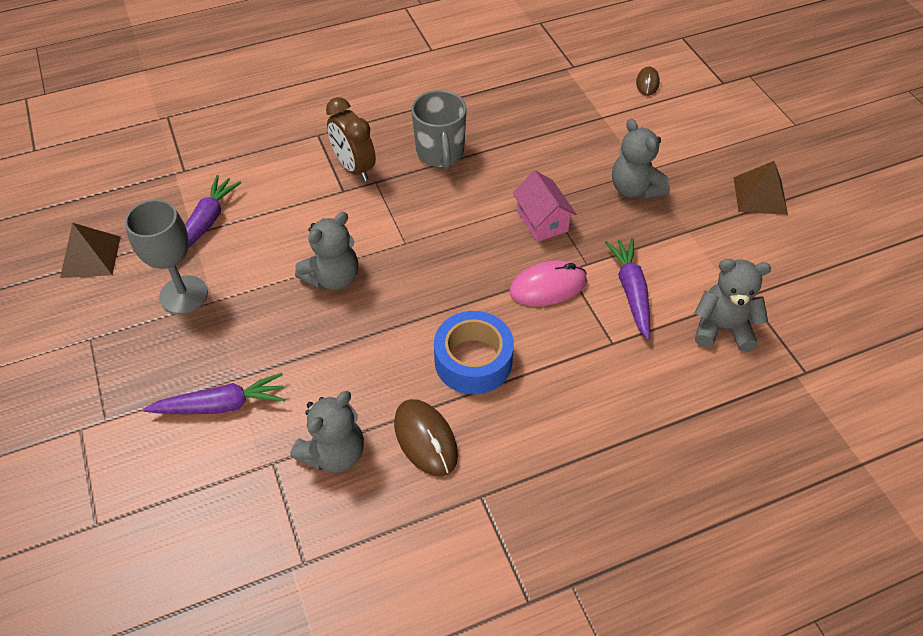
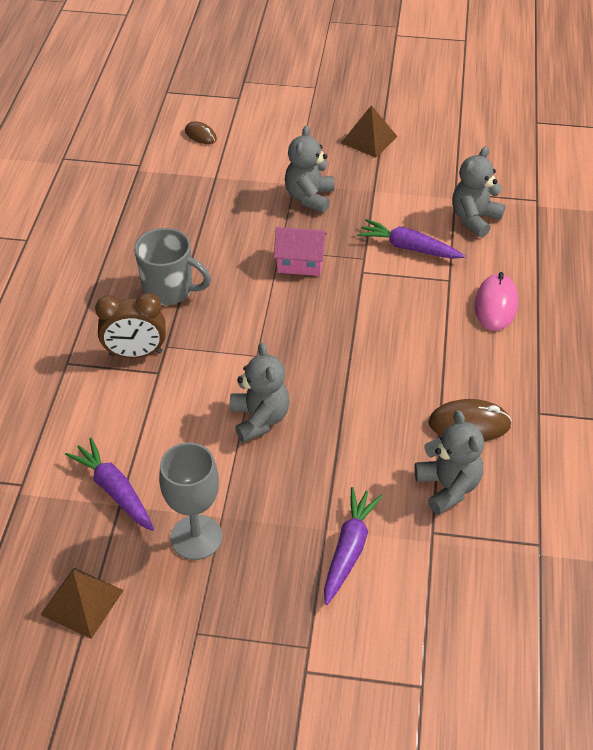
camera: 60 degrees left, 5 degrees down
blue tape [434,311,514,394] -> none
pink mouse [509,260,587,306] -> pink mouse moved to [474,272,518,331]
grey teddy bear [612,119,670,200] -> grey teddy bear turned 105 degrees clockwise [285,125,334,213]

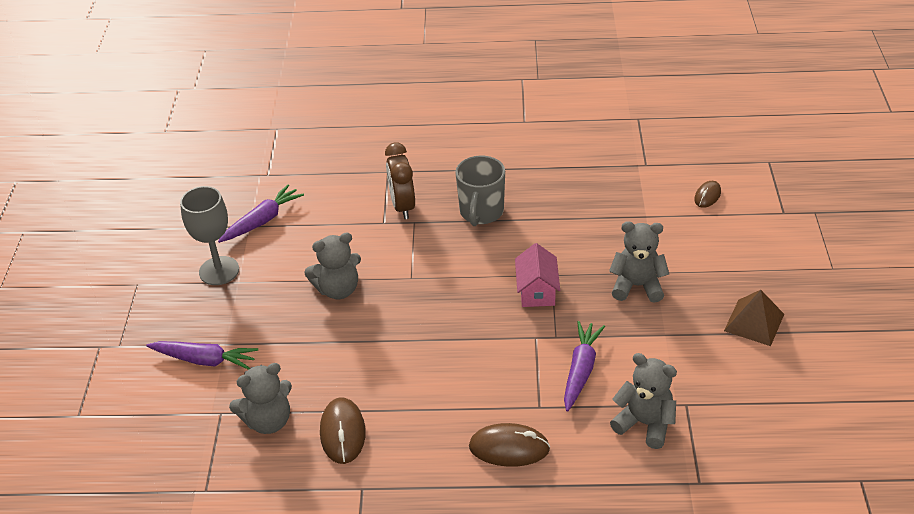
camera: 85 degrees right, 5 degrees down
brown pyramid [40,568,124,639] -> none
pink mouse [474,272,518,331] -> brown mouse [469,423,550,467]

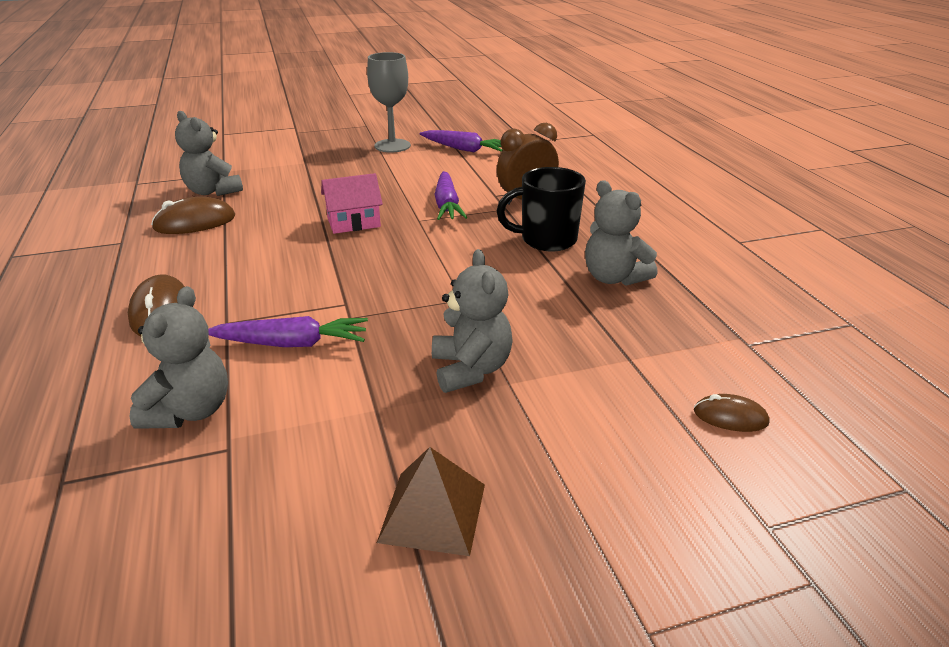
camera: 70 degrees right, 10 degrees down
purple carrot [146,341,258,370] -> purple carrot moved to [435,171,467,220]
grey teddy bear [304,232,361,299] -> grey teddy bear moved to [585,180,658,286]
grey mug [455,155,505,226] -> black mug [497,167,586,251]
pink house [515,243,560,307] -> pink house moved to [321,173,383,234]

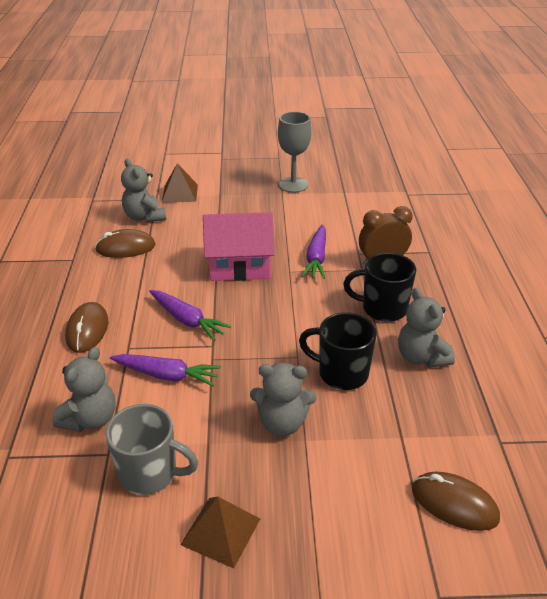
camera: 15 degrees right, 5 degrees up
pink house [321,173,383,234] -> pink house [203,212,275,281], size x1.62
purple carrot [420,130,503,152] -> purple carrot moved to [149,290,231,341]
grey teddy bear [432,249,513,393] -> grey teddy bear turned 90 degrees clockwise [250,363,317,436]
brown mouse [694,394,769,432] -> brown mouse [412,471,500,531], size x1.67
none -> grey mug [105,404,198,495]
none -> brown pyramid [162,163,198,202]
none -> black mug [299,312,377,390]

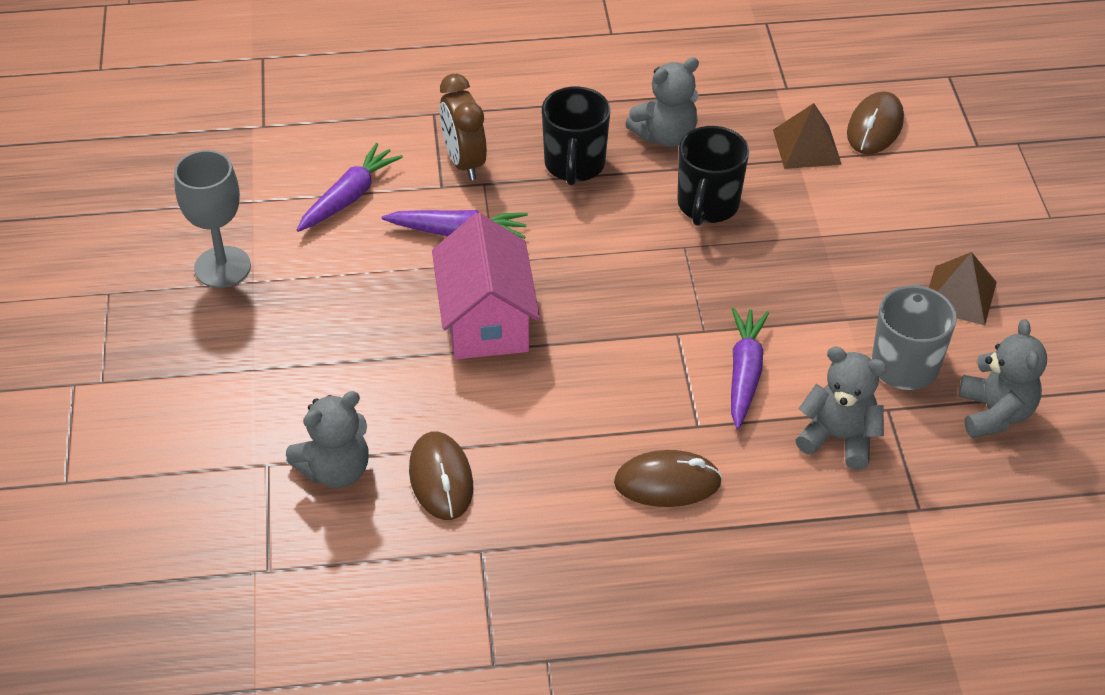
camera: 95 degrees left, 10 degrees up
purple carrot [149,290,231,341] -> purple carrot moved to [297,143,403,232]
brown pyramid [162,163,198,202] -> brown pyramid moved to [773,103,842,169]
grey teddy bear [250,363,317,436] -> grey teddy bear moved to [959,319,1047,438]

